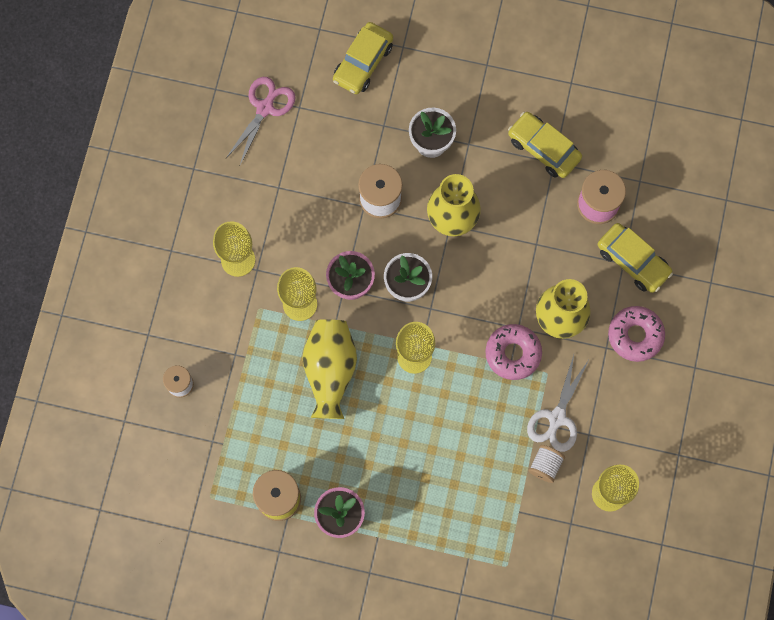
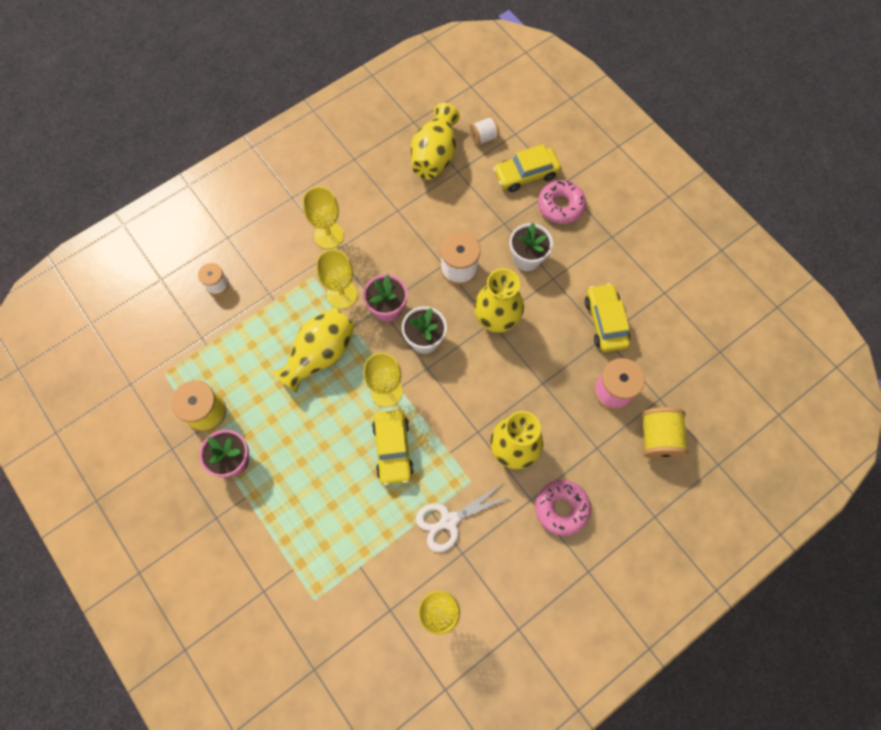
camera: 40 degrees right, 5 degrees down
pink scissors [226,77,296,165] -> yellow vase [411,103,460,180]
pink donut [485,324,542,380] -> pink donut moved to [538,180,586,224]
white spool [528,445,565,483] -> white spool moved to [470,116,500,146]
yellow car [598,223,673,293] -> yellow car moved to [372,410,414,485]
none -> yellow spool [642,407,688,460]

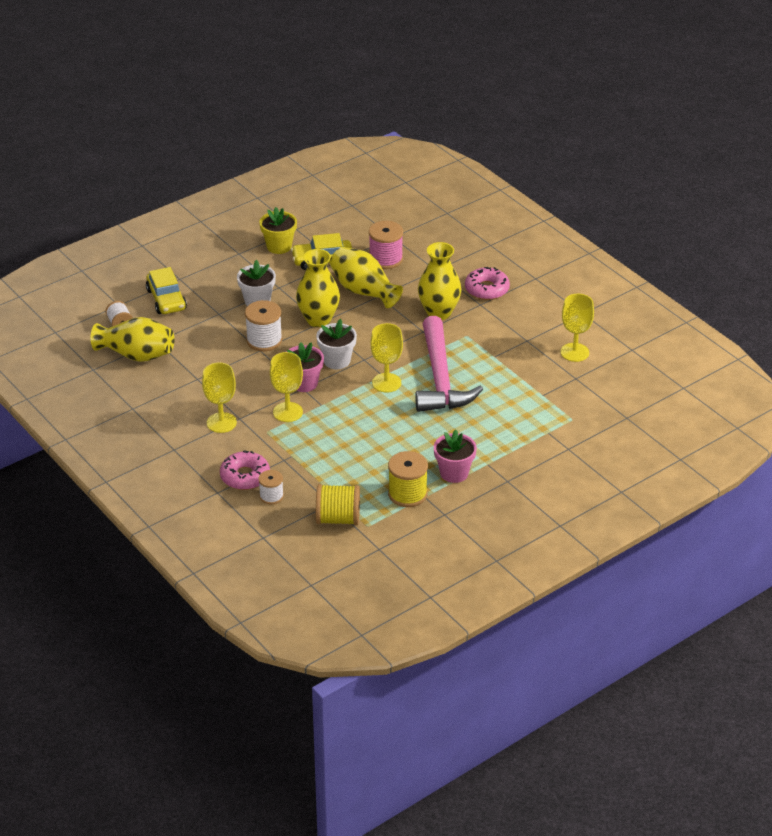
camera: 90 degrees left, 30 degrees down
yellow vase [273,307,355,393] -> yellow vase moved to [330,247,403,308]
yellow car [372,410,414,485] -> pink hammer [415,316,483,412]
white scissors [416,484,510,552] -> none
pink donut [538,180,586,224] -> pink donut moved to [220,451,270,490]
yellow spool [642,407,688,460] -> yellow spool moved to [316,484,360,525]
none -> yellow flower pot [260,207,297,254]

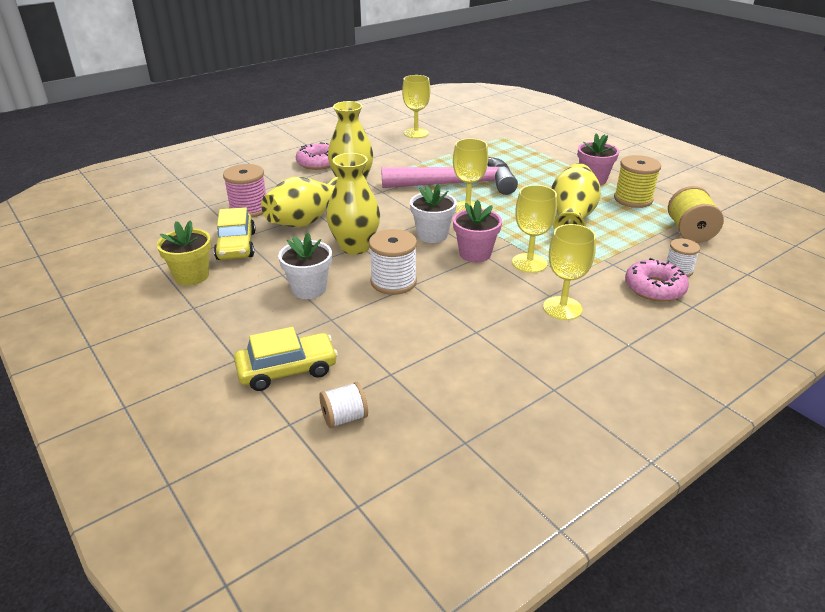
camera: 90 degrees left, 5 degrees down
yellow vase [90,317,175,362] -> yellow vase moved to [551,163,601,230]

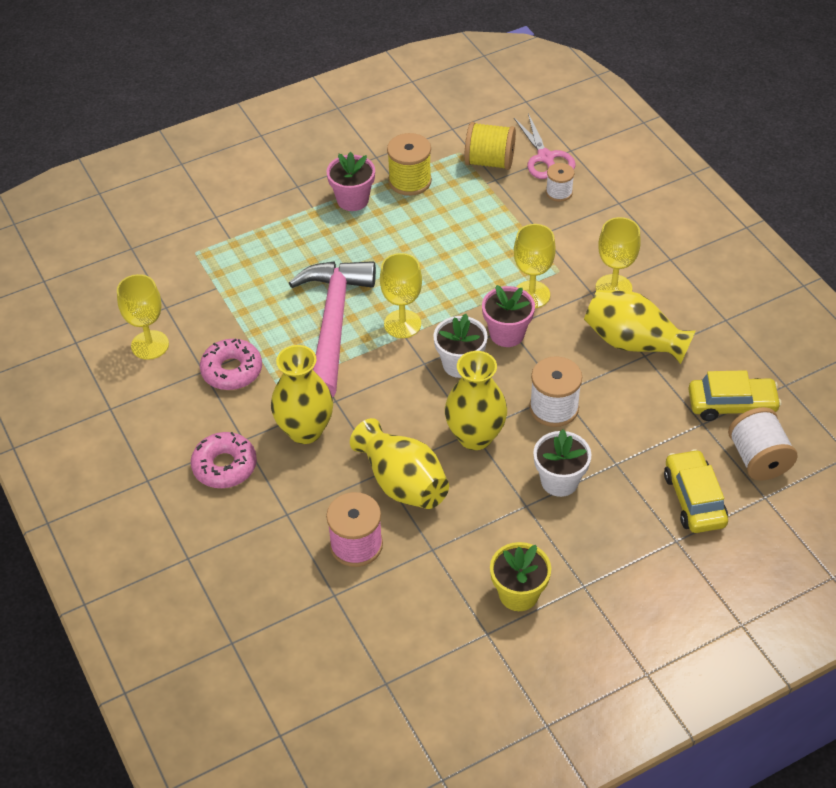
camera: 80 degrees left, 15 degrees up
yellow car [214,207,256,260] -> yellow car moved to [688,370,781,421]
white spool [319,382,368,428] -> white spool [728,407,798,481], size x1.62
yellow vase [551,163,601,230] -> yellow vase moved to [584,290,696,364]
pink donut [625,258,689,302] -> pink donut moved to [200,339,262,390]
none -> pink scissors [514,114,576,179]

